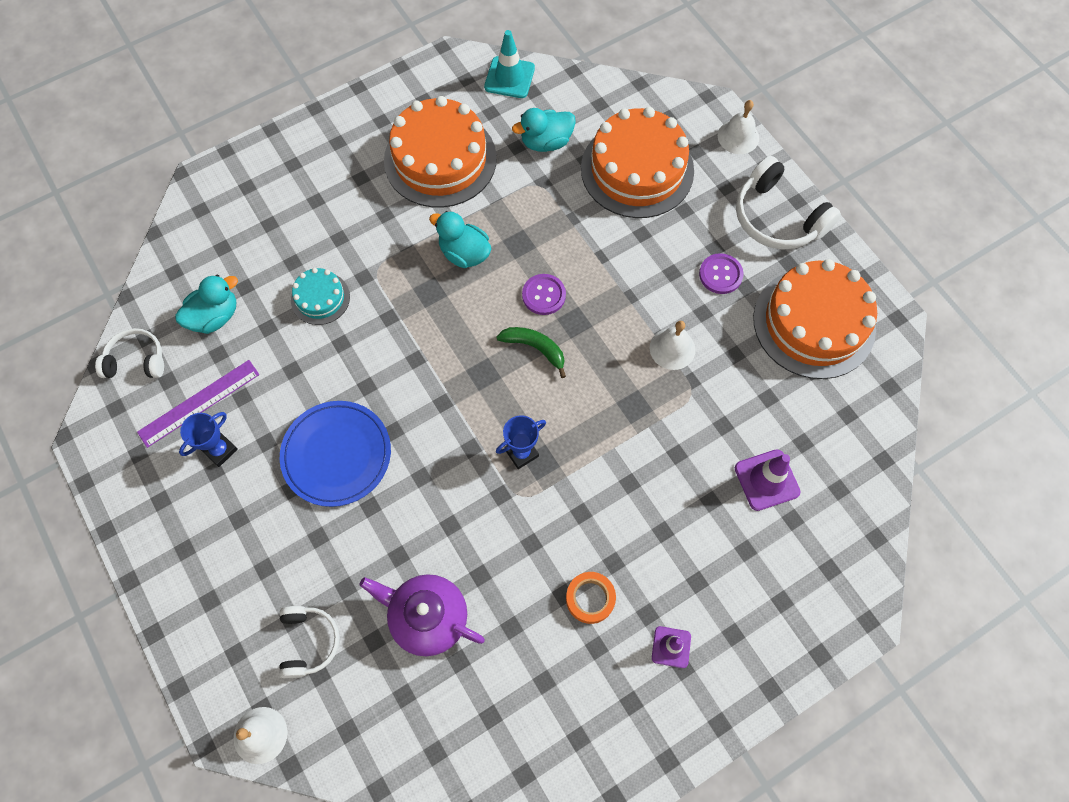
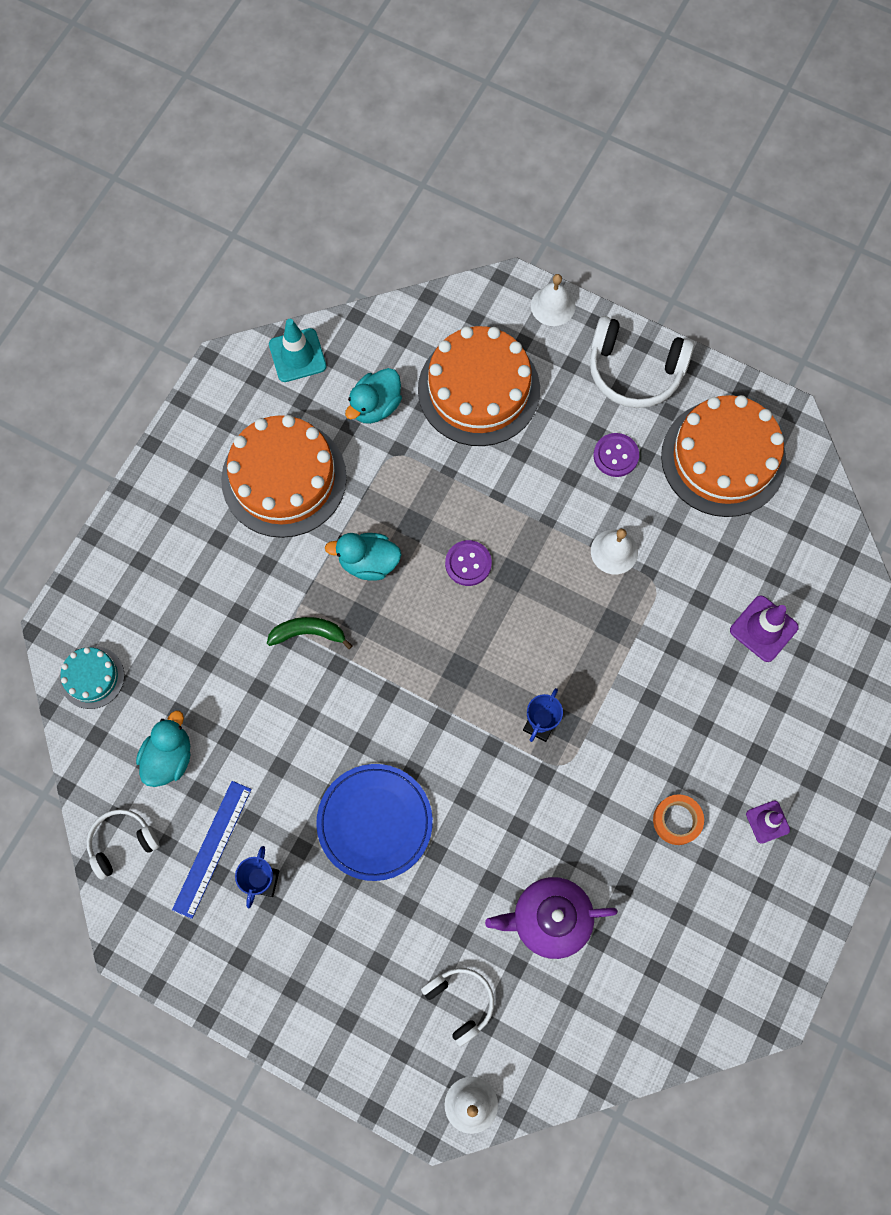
camera: 30 degrees left, 5 degrees up
purple ruler [137,360,260,448] -> blue ruler [172,781,252,919]
turquoise cake [291,268,350,325] -> turquoise cake moved to [60,646,124,709]
green banana [496,327,566,378] -> green banana moved to [267,617,353,649]

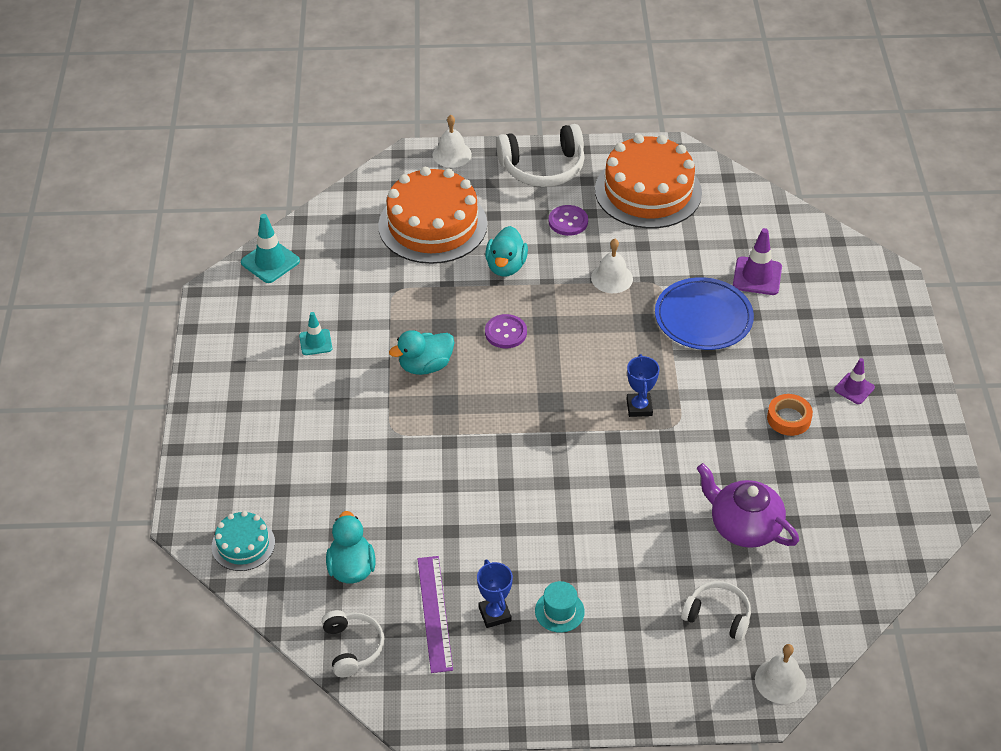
camera: 30 degrees left, 25 degrees down
white headphones [86,809,159,880] -> white headphones turned 135 degrees clockwise [322,610,385,677]
blue ruler [172,781,252,919] -> purple ruler [418,556,453,673]
orange cake [221,415,347,538] -> turquoise traffic cone [299,312,332,355]
green banana [267,617,353,649] -> none
blue plate [316,764,433,881] -> blue plate moved to [655,277,754,350]
turquoise duck [345,368,402,424] -> turquoise duck moved to [485,226,528,277]
purple teapot [485,877,618,959] -> purple teapot turned 75 degrees clockwise [697,463,799,548]
none -> turquoise hat [535,581,585,633]

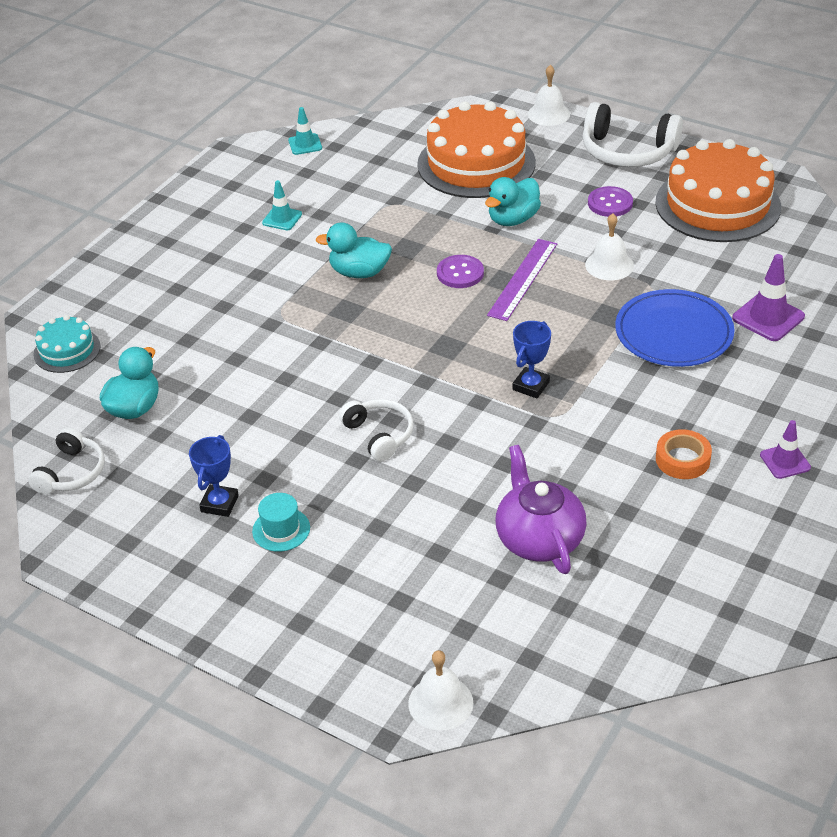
camera: 35 degrees right, 5 degrees down
turquoise traffic cone [241,214,300,283] -> turquoise traffic cone [288,107,322,155], size x0.64
purple ruler [418,556,453,673] -> purple ruler moved to [487,239,557,321]
white headphones [681,581,751,641] -> white headphones moved to [339,399,413,461]

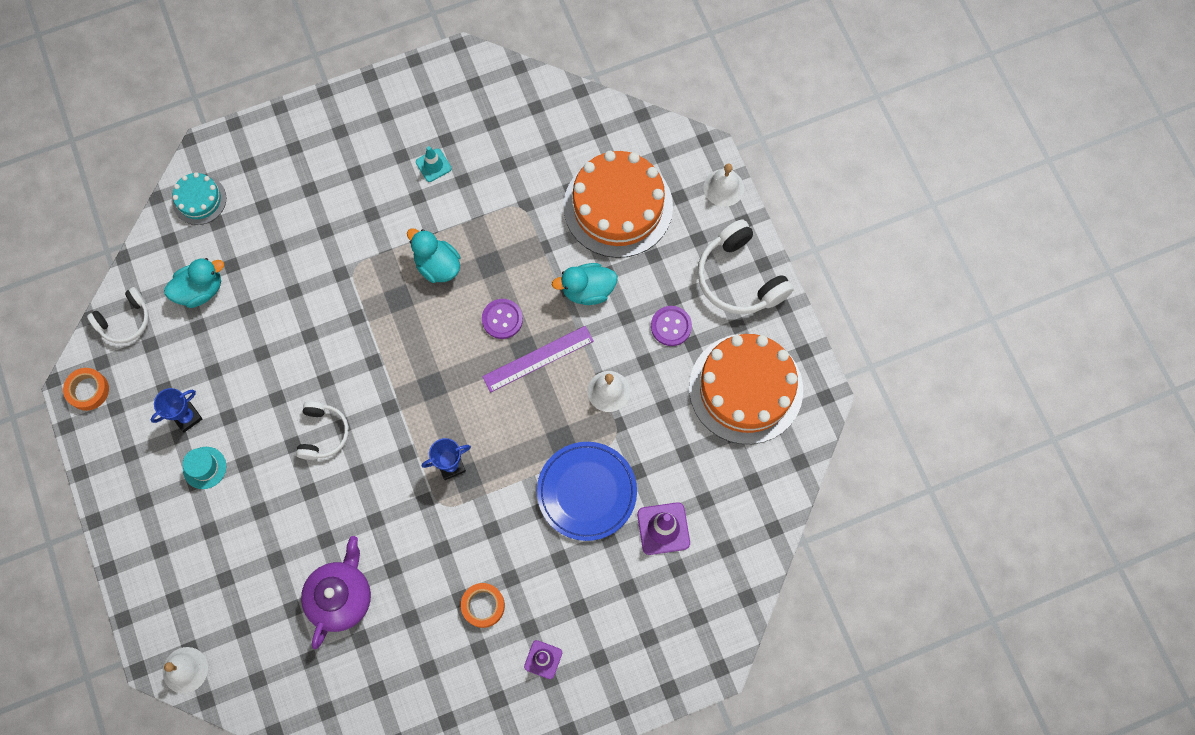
camera: 35 degrees right, 30 degrees up
turquoise traffic cone [288,107,322,155] -> none
none -> orange tape [63,368,109,411]

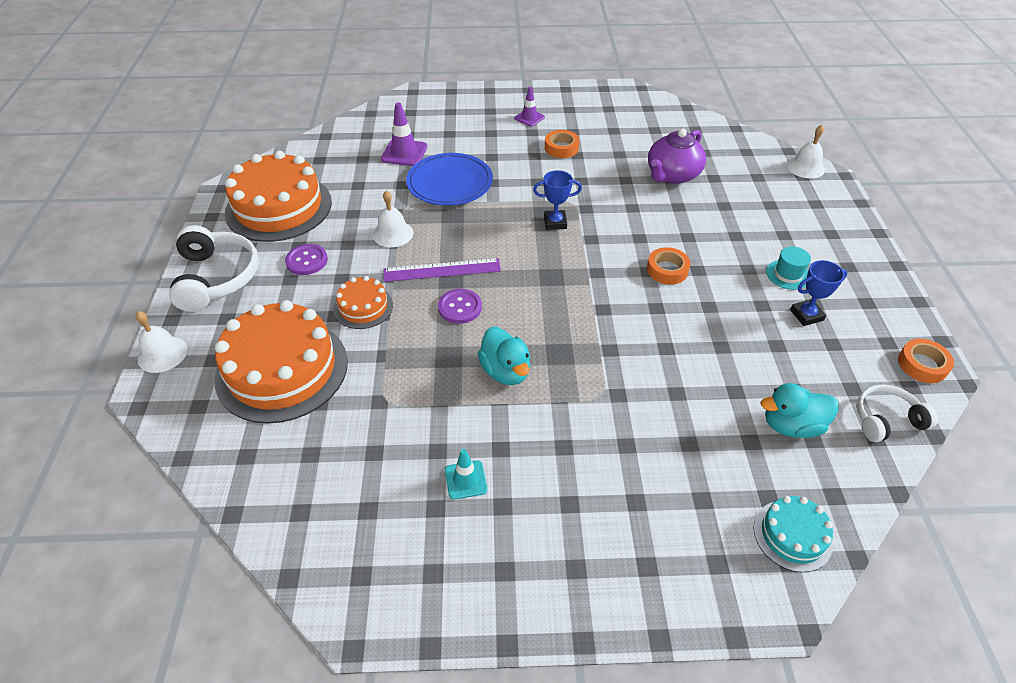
camera: 160 degrees left, 25 degrees down
white headphones [296,401,349,460] -> orange tape [647,247,690,285]
turquoise duck [552,263,617,305] -> orange cake [334,276,393,329]

